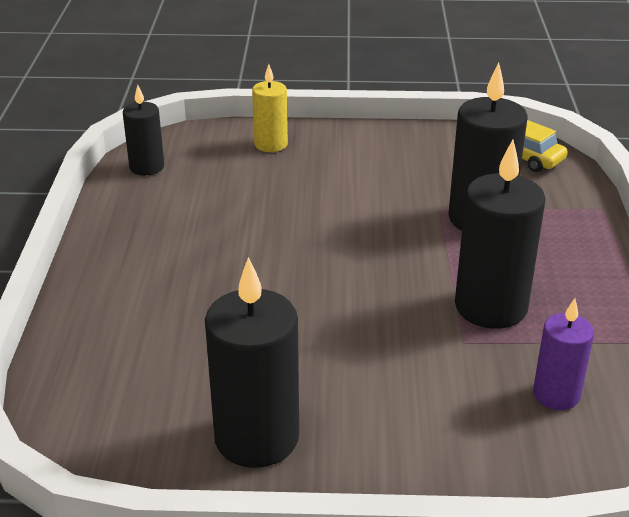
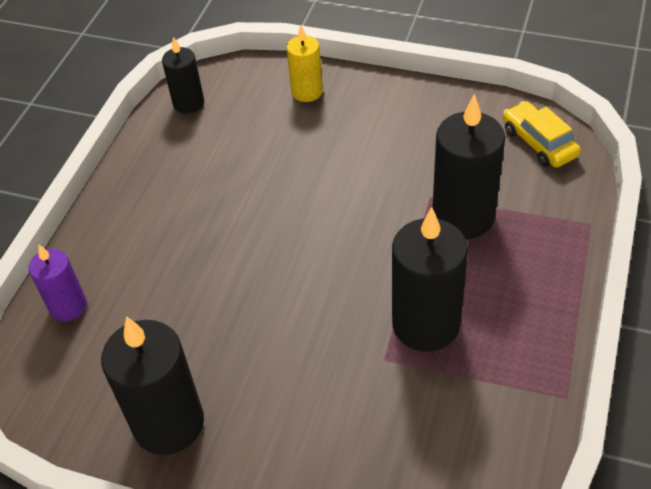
camera: 20 degrees right, 15 degrees up
purple candle [533,298,594,410] -> purple candle moved to [29,245,87,321]

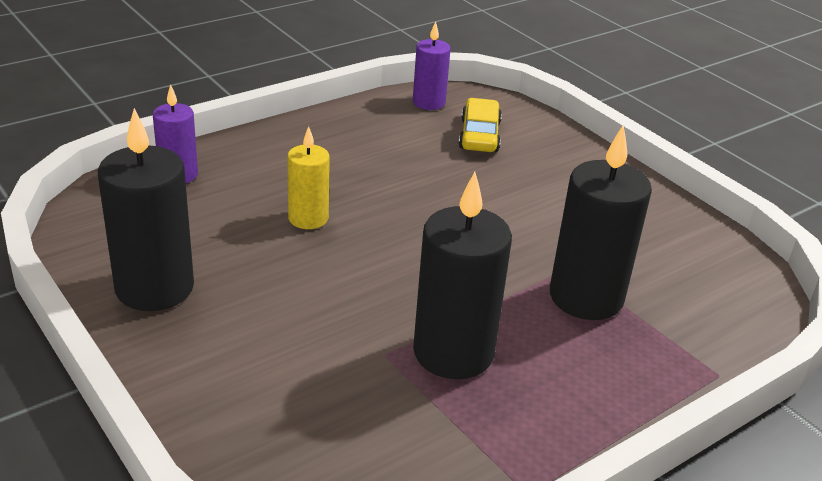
camera: 30 degrees right, 15 degrees down
black candle [162,37,204,114] -> purple candle [413,21,451,110]
yellow candle [286,25,323,102] -> yellow candle moved to [287,126,330,229]
yellow car [503,101,581,168] -> yellow car moved to [459,98,502,152]

